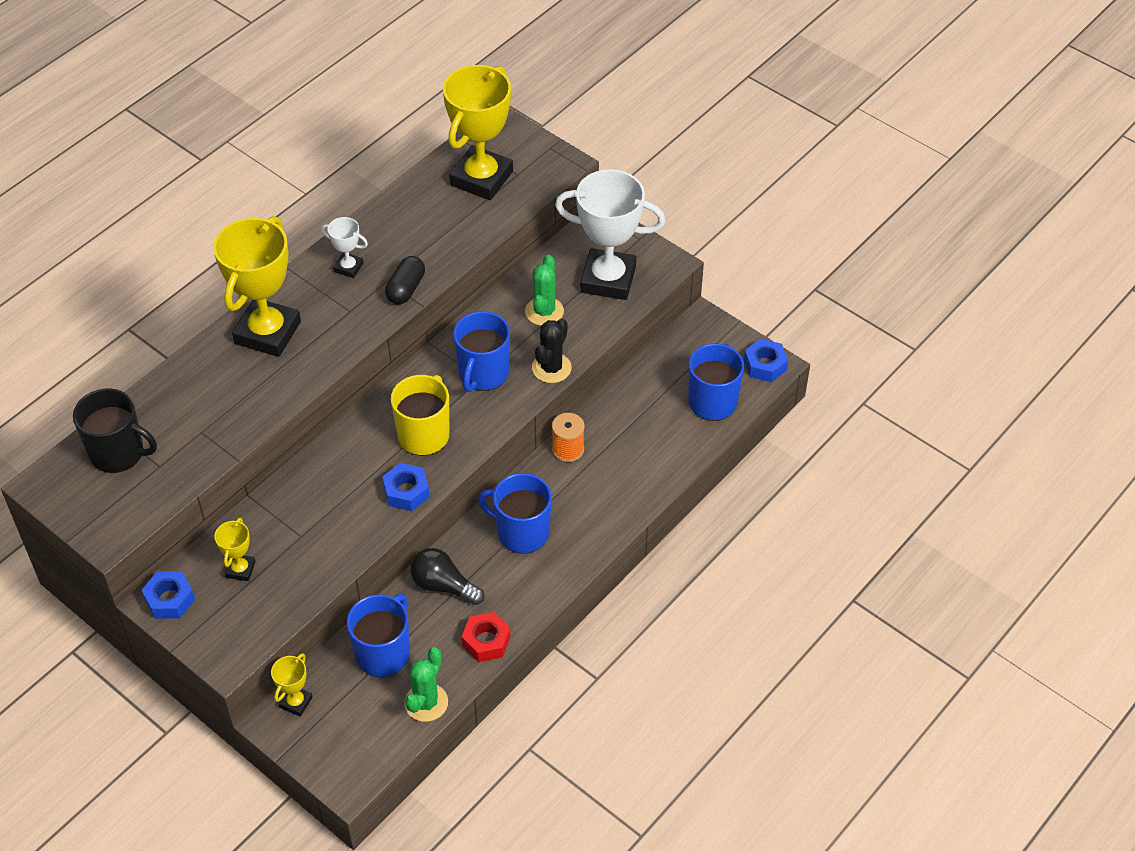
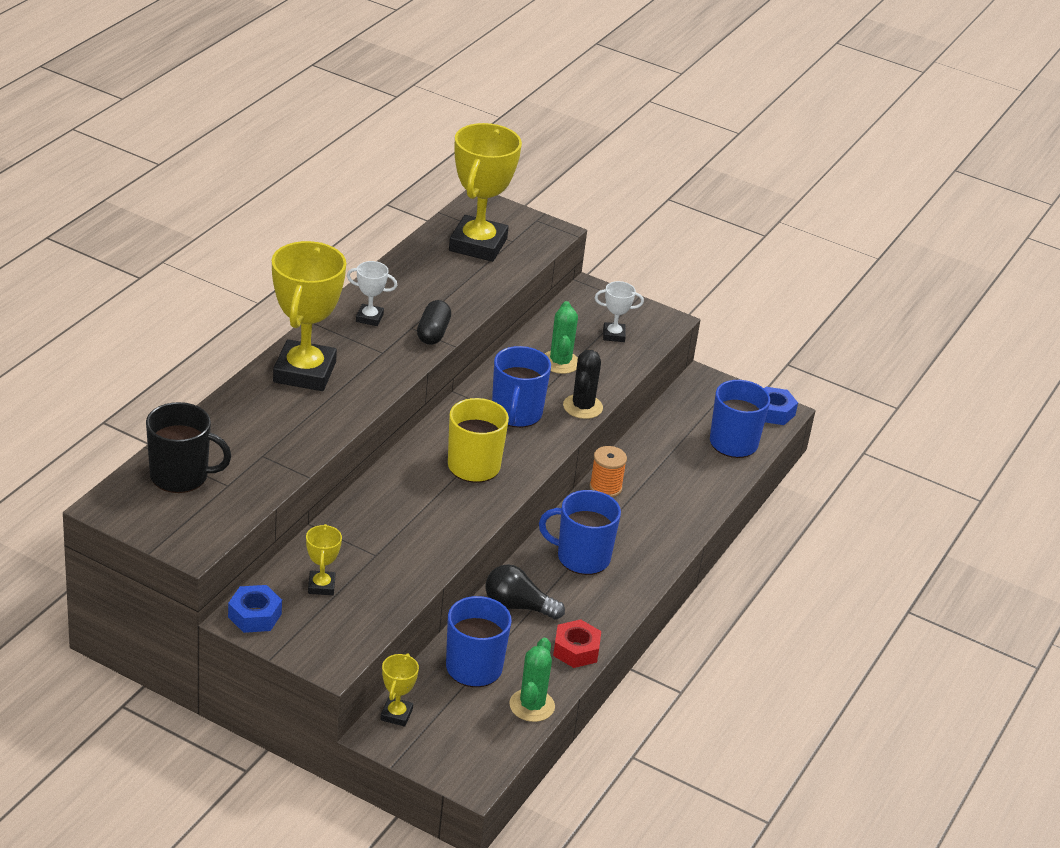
camera: 15 degrees left, 15 degrees down
blue nut [382,463,430,511] -> none
white trophy [555,169,665,300] -> white trophy [595,281,644,342], size x0.45

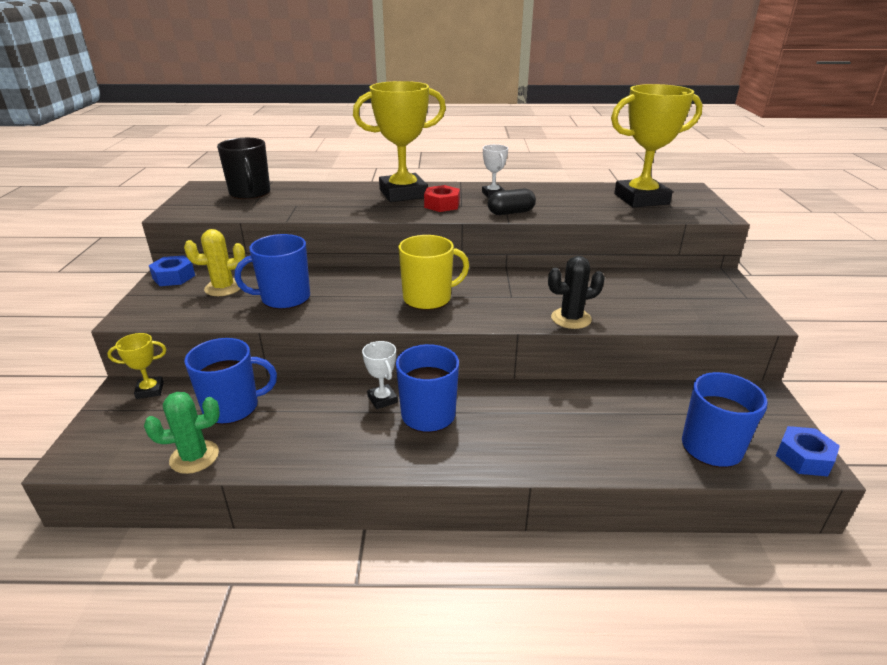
camera: 65 degrees right, 5 degrees down
yellow trophy [306,524,342,595] -> yellow cactus [184,229,245,296]
black light bulb [486,564,565,620] -> none
blue mug [492,346,551,428] -> blue mug moved to [235,234,310,309]
green cactus [545,301,578,374] -> none
red nut [553,619,601,668] -> red nut moved to [424,185,460,212]
orange spool [590,446,627,498] -> none
white trophy [595,281,644,342] -> white trophy moved to [362,341,398,409]

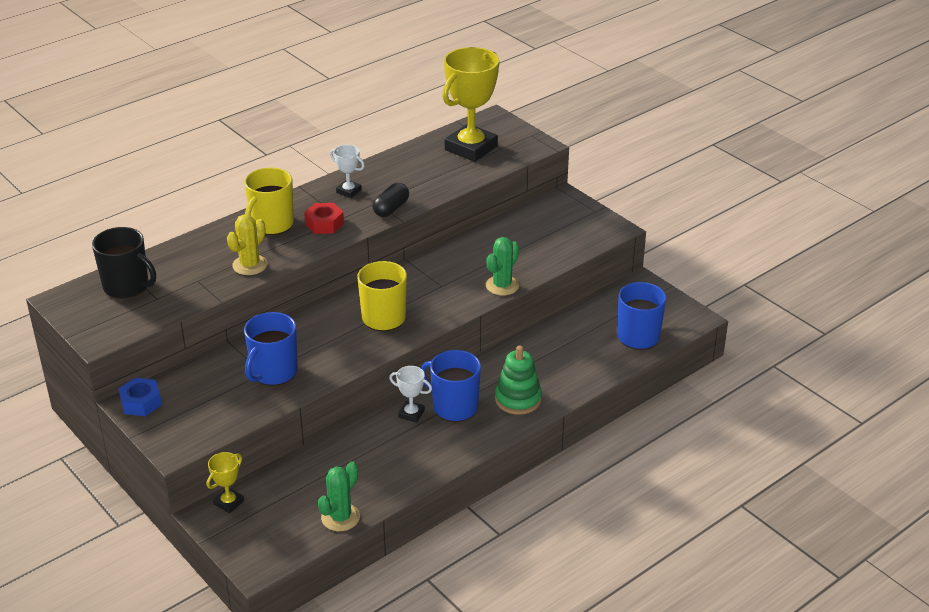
camera: 40 degrees left, 5 degrees up
yellow cactus [184,229,245,296] -> yellow cactus moved to [227,214,268,275]
blue mug [185,338,277,425] -> none
yellow trophy [353,81,446,202] -> yellow mug [244,168,294,235]
black cactus [548,256,605,329] -> green cactus [486,237,519,295]
blue nut [776,426,840,476] -> none
none -> green stacking toy [495,346,542,415]

